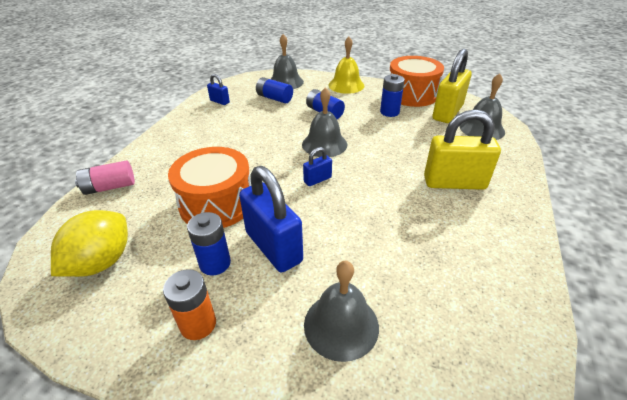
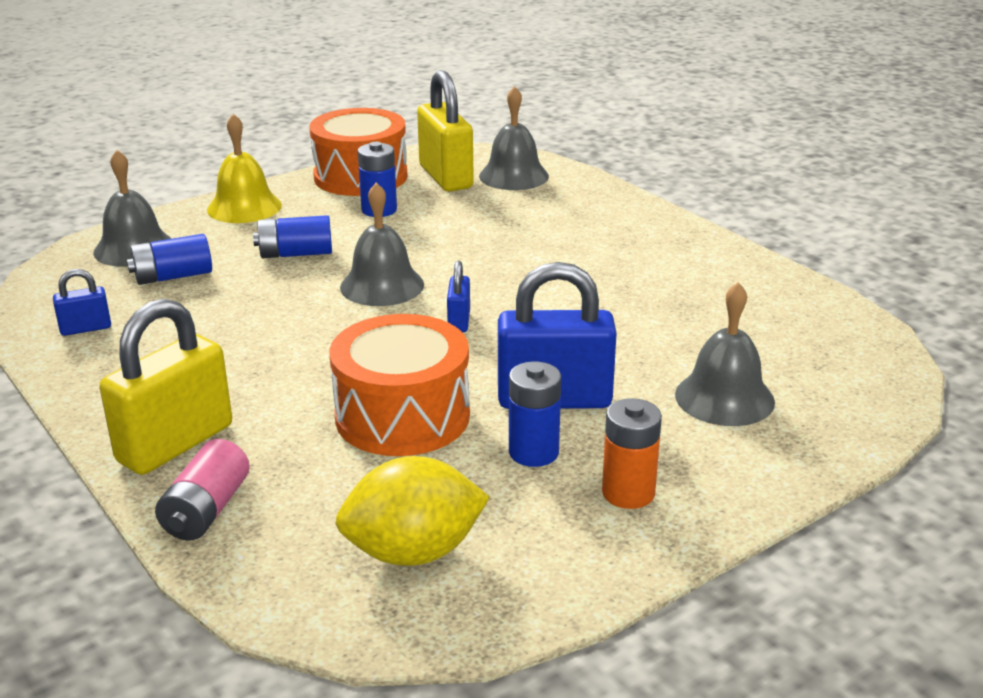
camera: 55 degrees left, 10 degrees down
yellow lemon [51,210,128,277] -> yellow lemon turned 75 degrees counterclockwise [335,456,490,566]
yellow padlock [424,109,501,190] -> yellow padlock moved to [99,299,232,475]

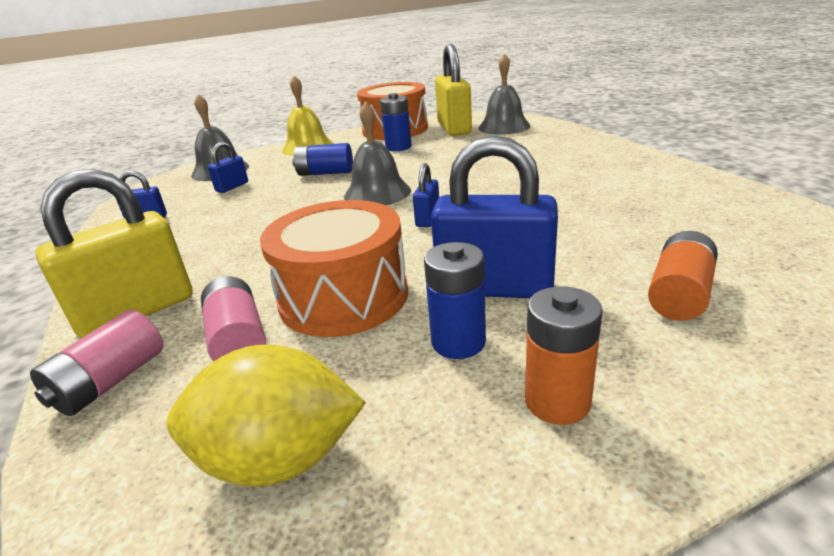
camera: 15 degrees right, 0 degrees up
blue battery [127,234,212,285] -> blue padlock [208,142,248,193]
grey bell [675,282,775,426] -> orange battery [648,231,718,321]
none -> pink battery [201,276,266,361]

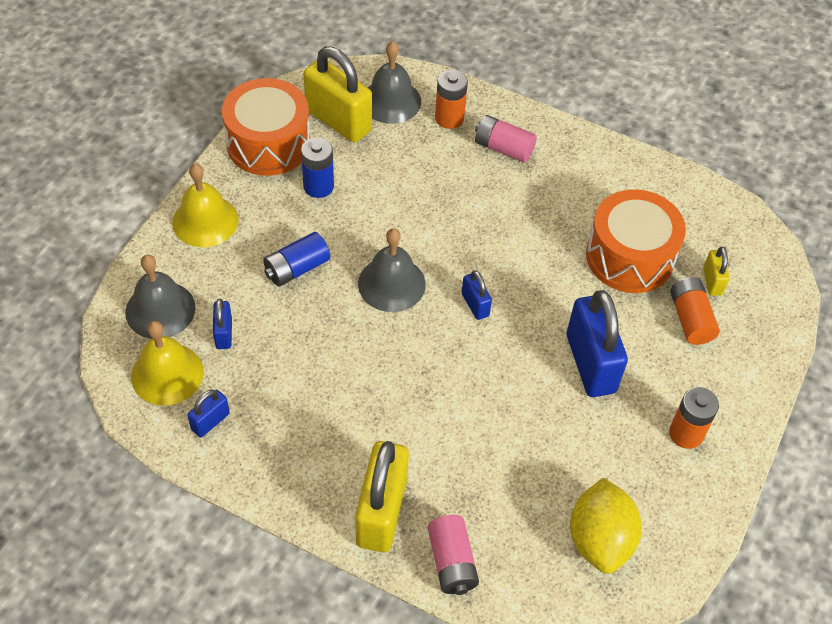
camera: 45 degrees left, 25 degrees up
yellow lemon [166,344,366,487] -> yellow lemon turned 45 degrees counterclockwise [570,478,642,574]
pink battery [201,276,266,361] -> pink battery moved to [475,115,537,162]
orange drum [260,200,408,337] -> orange drum moved to [586,189,686,293]
blue battery [424,242,486,359] -> none
blue padlock [431,136,558,298] -> blue padlock turned 75 degrees counterclockwise [567,290,628,397]
none -> yellow bell [131,321,204,406]
none -> orange battery [435,70,468,129]
none -> yellow padlock [703,247,730,296]

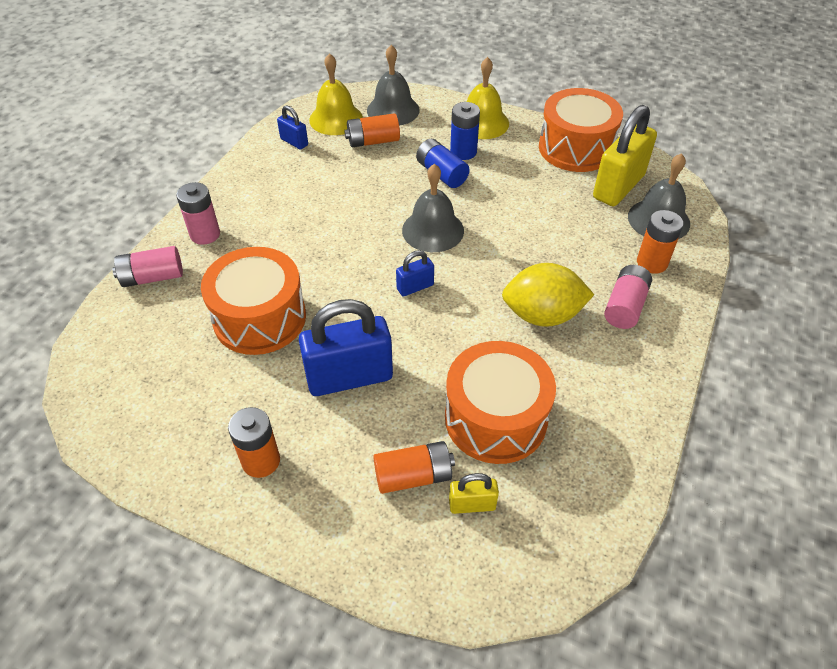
camera: 90 degrees right, 5 degrees down
blue padlock [213,299,232,349] -> orange battery [344,114,400,148]
blue battery [301,138,334,198] -> blue battery moved to [450,102,480,160]
yellow padlock [355,441,409,552] -> pink battery [176,182,220,245]
yellow lemon [570,478,642,574] -> yellow lemon moved to [502,263,594,327]
none -> orange drum [201,247,306,355]

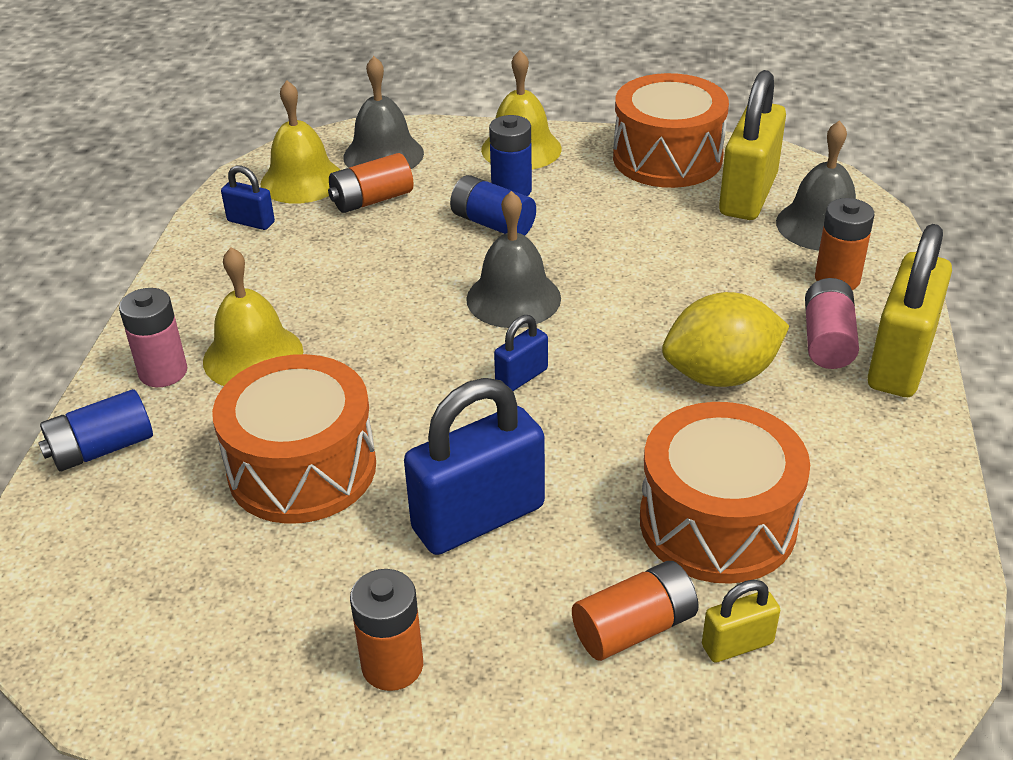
camera: 15 degrees left, 10 degrees down
pink battery [112,246,183,287] -> blue battery [38,389,153,472]
none -> yellow bell [203,247,303,386]
none -> yellow padlock [867,224,952,397]

